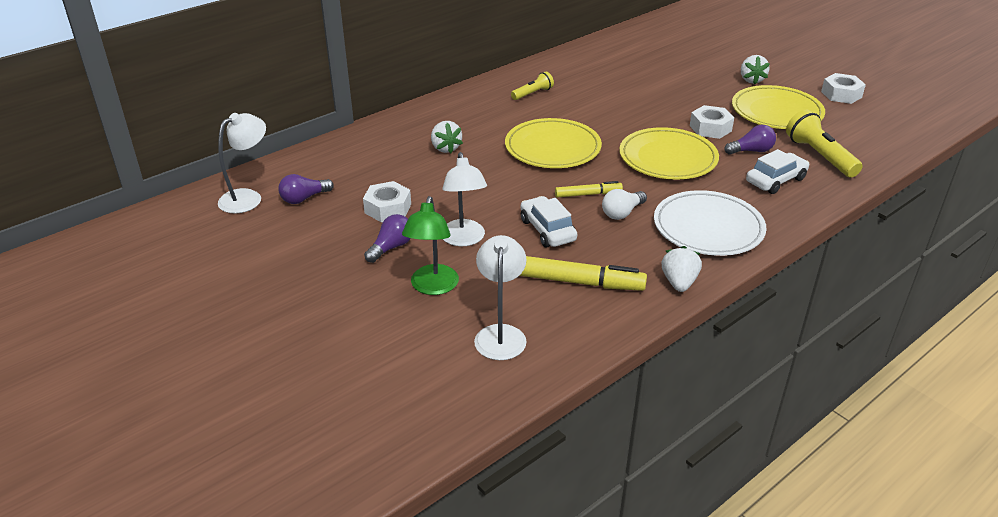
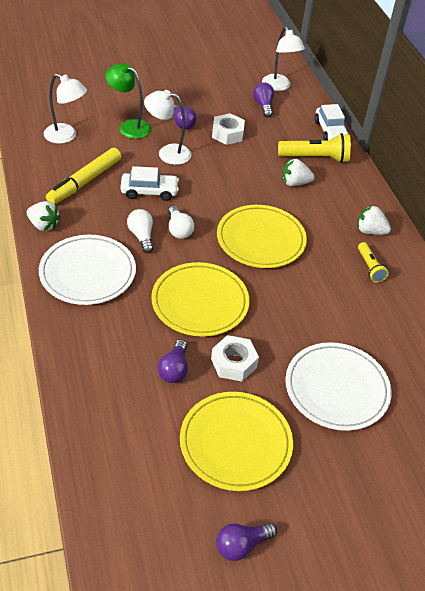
camera: 110 degrees right, 10 degrees up
yellow marker [555,181,623,198] -> white light bulb [168,206,194,239]
white strawberry [741,55,770,84] -> white strawberry moved to [357,205,391,235]
white car [746,149,809,194] -> white car moved to [314,104,349,141]
yellow flashlight [786,109,863,178] -> yellow flashlight moved to [278,133,351,163]
white nut [821,73,866,104] -> purple light bulb [216,523,277,561]
none -> white plate [285,342,392,431]

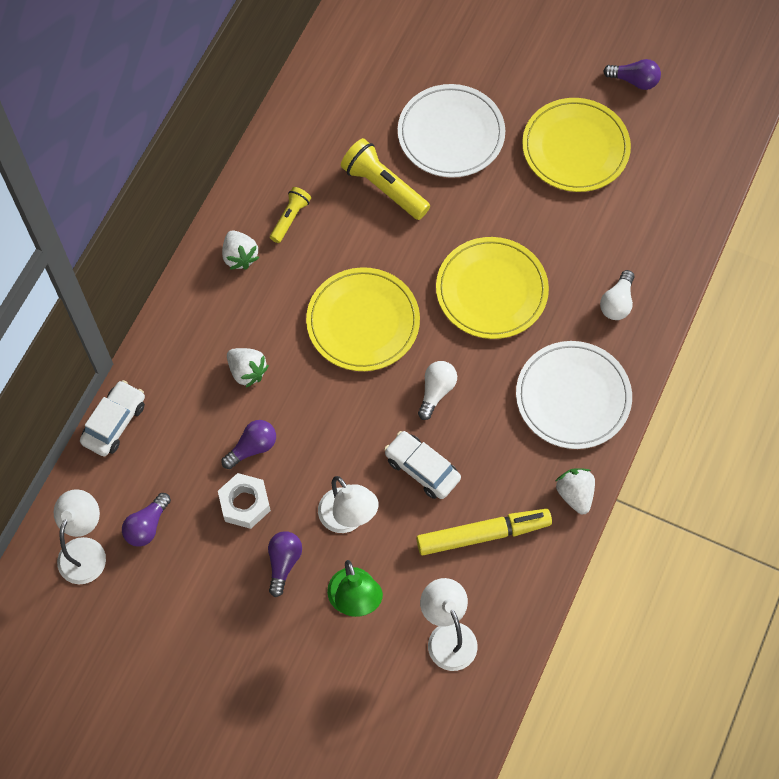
camera: 135 degrees left, 20 degrees up
white light bulb [127,209,153,253] -> white light bulb moved to [600,270,634,320]
purple light bulb [158,339,188,383] -> purple light bulb moved to [222,420,276,469]
white nut [211,335,259,382] -> none
yellow flashlight [278,133,351,163] -> yellow flashlight moved to [341,138,430,220]

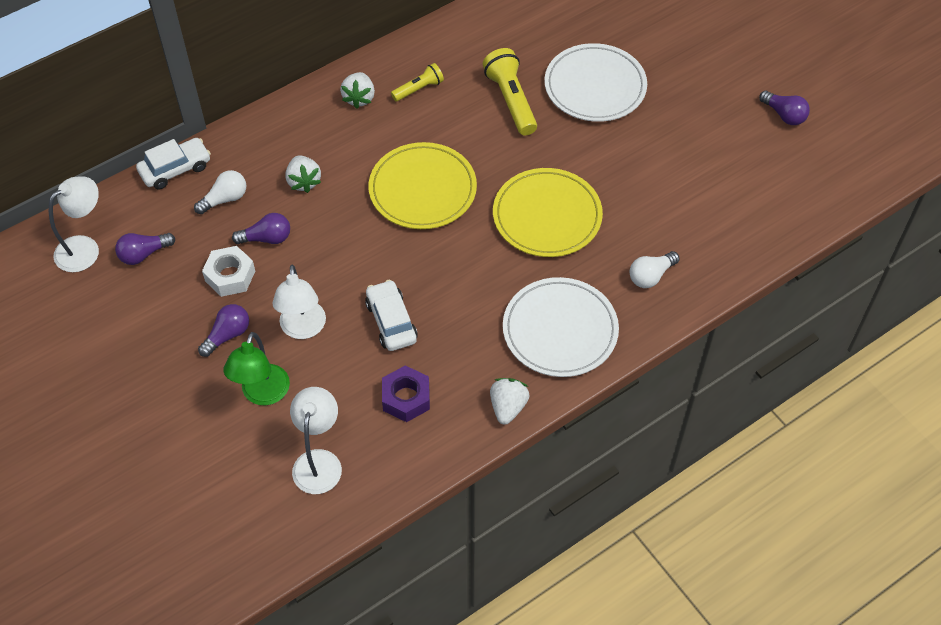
camera: 30 degrees right, 10 degrees down
yellow marker [416,509,552,555] -> purple nut [382,365,430,422]
white light bulb [418,361,457,420] -> white light bulb moved to [194,170,246,214]
yellow plate [522,98,631,192] -> none

